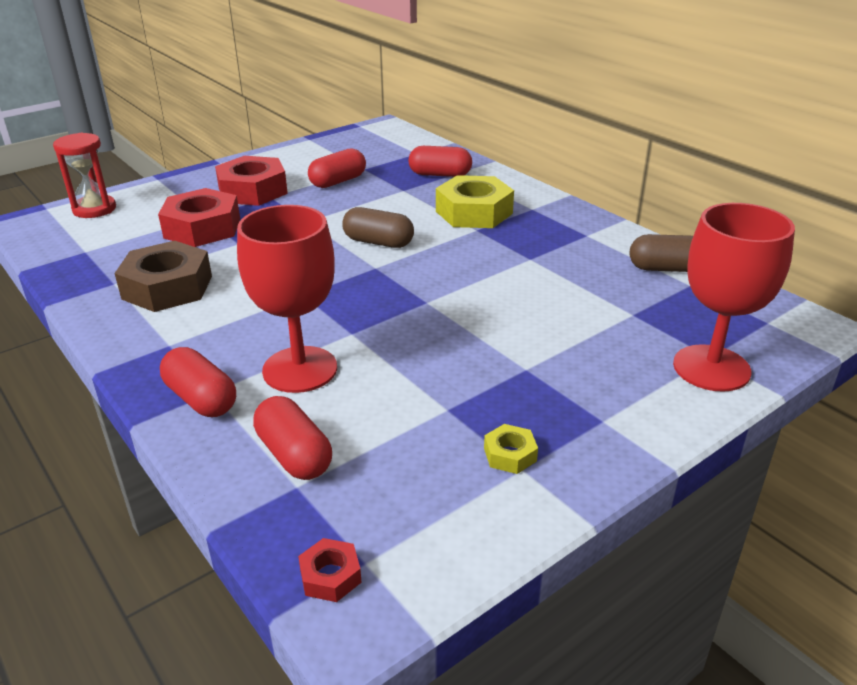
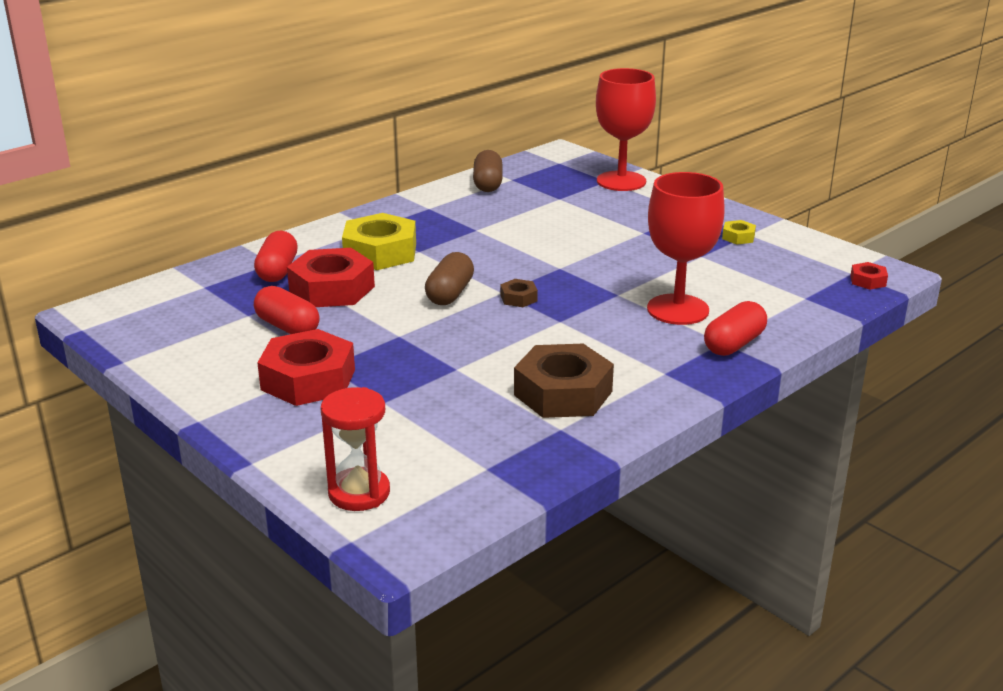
camera: 95 degrees left, 5 degrees down
red nut [158,188,240,247] -> red nut moved to [287,248,375,307]
red capsule [253,396,332,480] -> none
none -> brown nut [500,279,538,307]

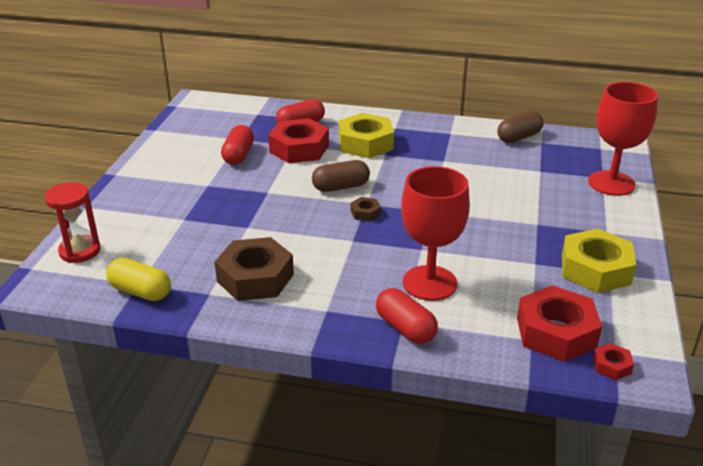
camera: 55 degrees right, 5 degrees up
red nut [257,329,355,406] -> red nut moved to [517,285,602,362]
red capsule [704,301,767,356] -> red capsule turned 45 degrees clockwise [376,288,438,344]
yellow nut [722,220,756,245] -> yellow nut [562,228,636,293], size x2.21
none -> yellow capsule [106,258,171,301]

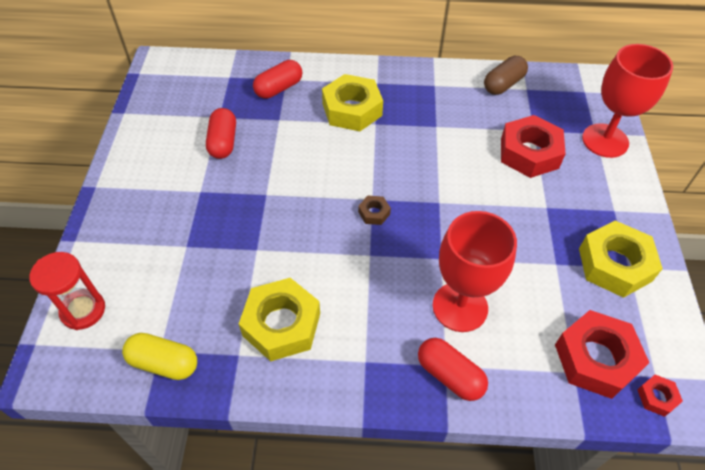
camera: 10 degrees left, 20 degrees up
brown nut [215,237,294,301] -> yellow nut [239,278,320,361]
red nut [268,118,329,163] -> red nut moved to [501,115,566,178]
brown capsule [312,160,370,192] -> none

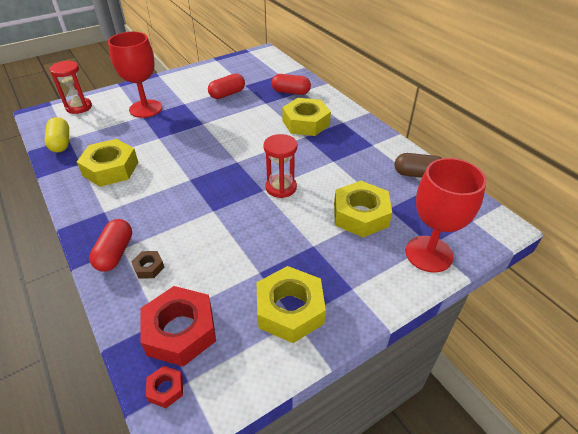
camera: 55 degrees right, 10 degrees down
brown nut [358,195,391,225] -> brown nut moved to [131,251,165,279]
red goblet [433,211,517,332] -> red goblet moved to [108,32,162,118]
red nut [501,115,566,178] -> yellow nut [334,181,392,237]
none -> red hourglass [263,134,297,198]

